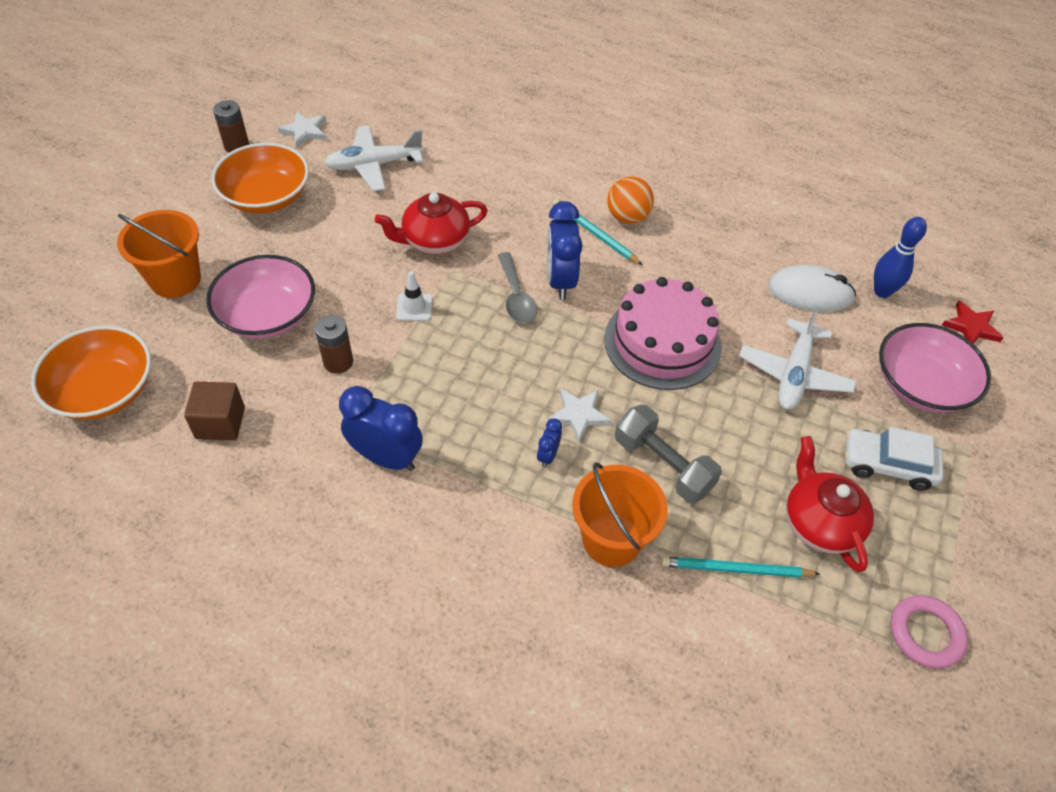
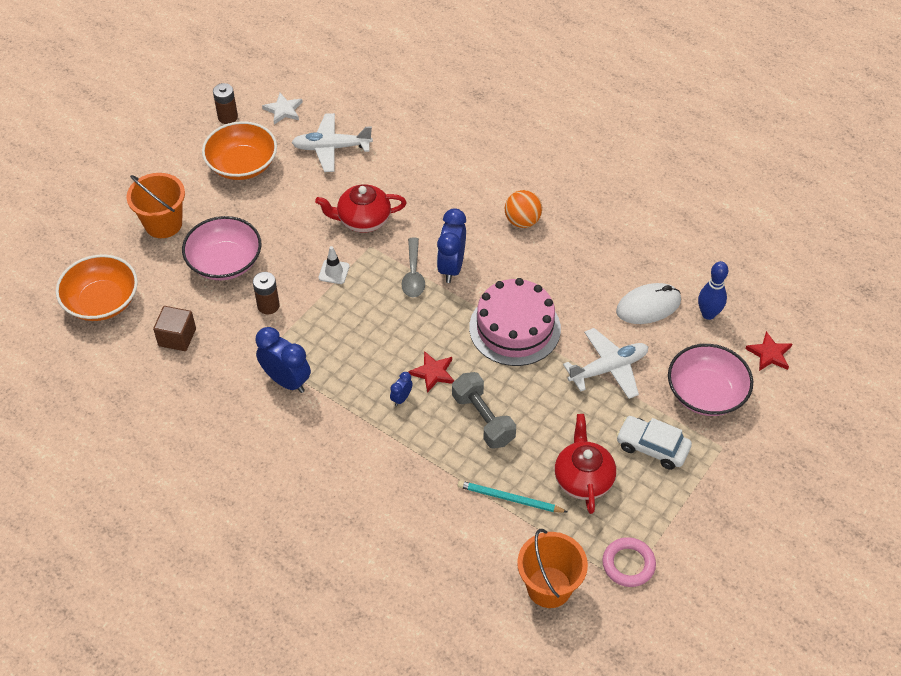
camera: 15 degrees right, 0 degrees up
white star [548,388,612,443] -> red star [409,351,454,393]
turquoise pencil [553,198,642,265] -> none
orange bucket [572,462,668,567] -> orange bucket moved to [517,529,588,608]
white plane [739,306,856,410] -> white plane turned 150 degrees counterclockwise [563,328,648,399]
white mouse [768,265,856,312] -> white mouse turned 45 degrees counterclockwise [616,283,681,324]

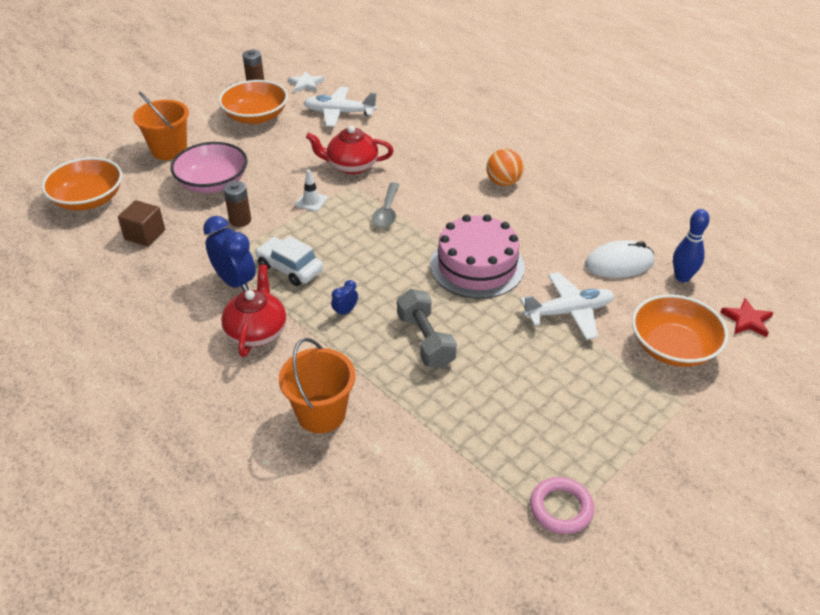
camera: 10 degrees right, 10 degrees down
red star [409,351,454,393] -> none
blue clock [437,208,466,283] -> none
turquoise pencil [458,481,567,513] -> none
orange bucket [517,529,588,608] -> orange bucket moved to [279,338,355,433]
red teapot [555,414,616,514] -> red teapot moved to [221,264,286,357]
white car [616,416,692,470] -> white car moved to [255,236,323,286]
pink bowl [668,344,753,416] -> orange bowl [632,295,728,367]

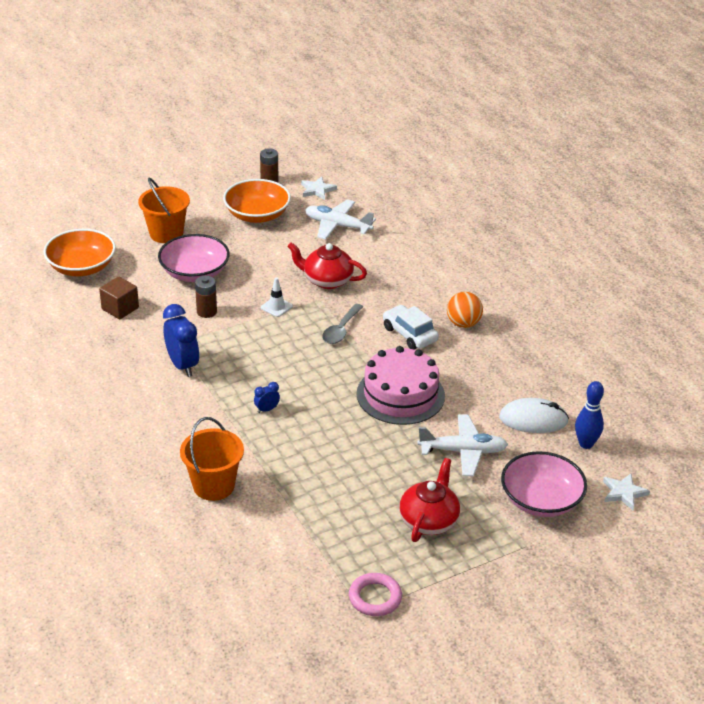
camera: 15 degrees right, 5 degrees down
red teapot [221,264,286,357] -> red teapot moved to [399,458,460,542]
white car [255,236,323,286] -> white car moved to [383,305,439,350]
grey dumbbell [397,289,457,368] -> none
orange bowl [632,295,728,367] -> pink bowl [501,451,587,517]
red star [720,298,774,337] -> white star [603,473,650,510]

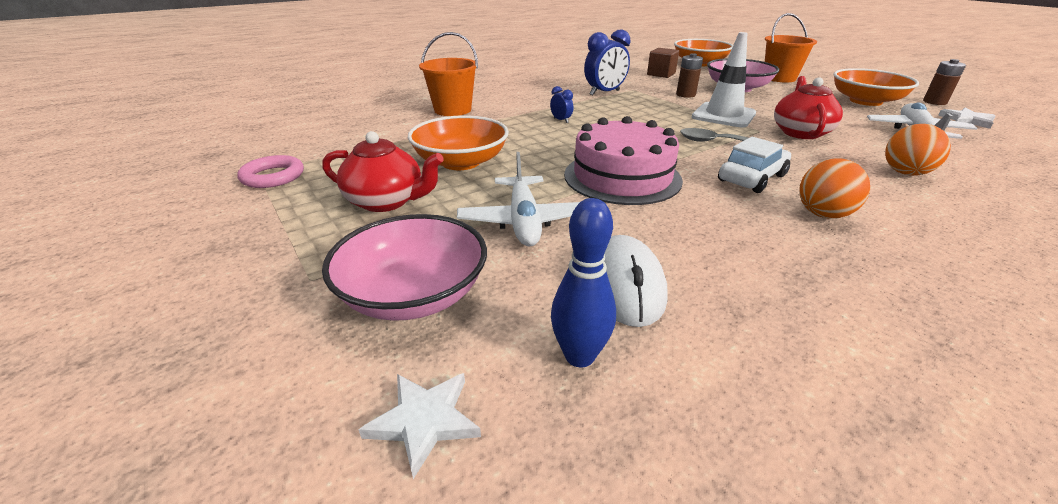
camera: 85 degrees right, 5 degrees down
white traffic cone [261,277,293,317] -> white traffic cone [692,32,756,127], size x2.01
none -> orange bowl [408,115,509,170]
none -> orange ball [885,124,951,176]

